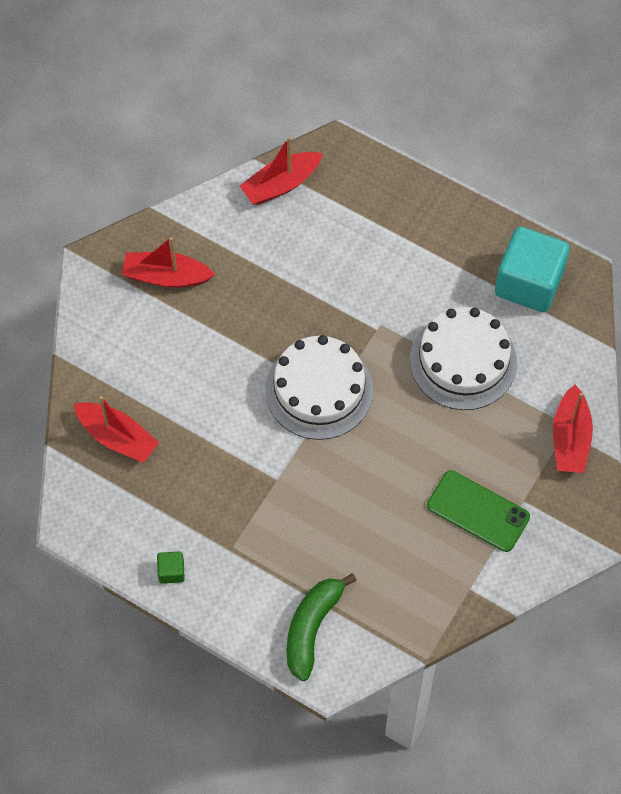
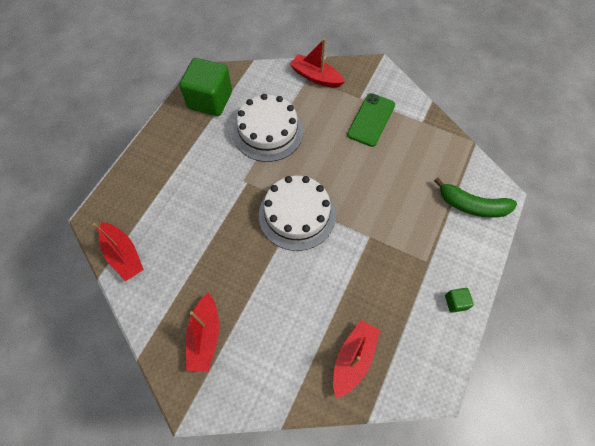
camera: 95 degrees left, 0 degrees up
turquoise cube [495,226,570,312] -> green cube [179,58,232,116]
red boat [553,385,593,473] -> red boat turned 150 degrees counterclockwise [290,38,345,88]

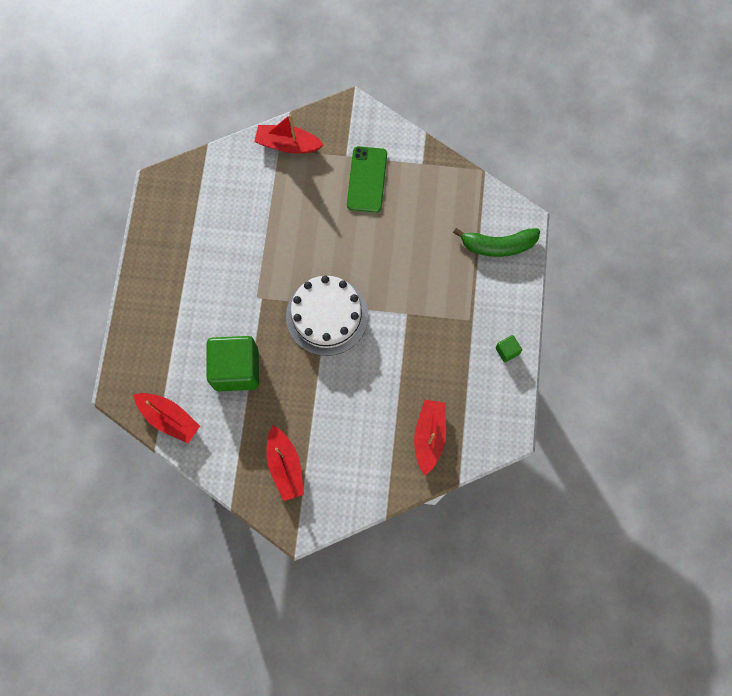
camera: 20 degrees left, 10 degrees up
green cube [179,58,232,116] -> green cube moved to [206,336,259,392]
white cake [233,94,303,162] -> none

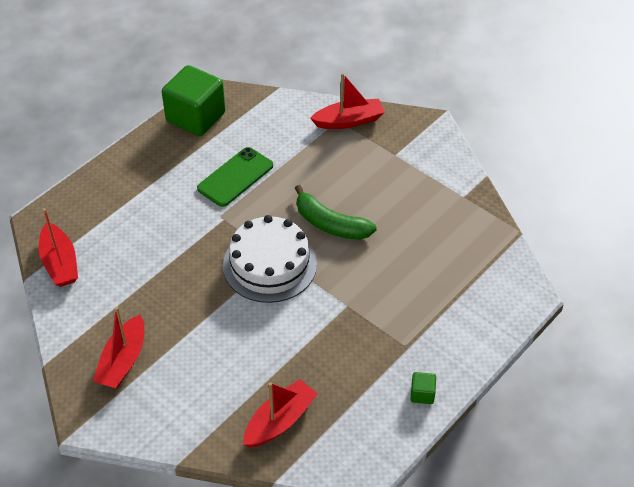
camera: 35 degrees right, 25 degrees down
green cube [206,336,259,392] -> green cube moved to [162,65,225,136]
red boat [254,114,324,154] -> red boat turned 120 degrees clockwise [310,73,385,129]
green phone [347,146,387,213] -> green phone moved to [197,147,273,207]
green banana [453,228,540,257] -> green banana moved to [295,185,377,240]

